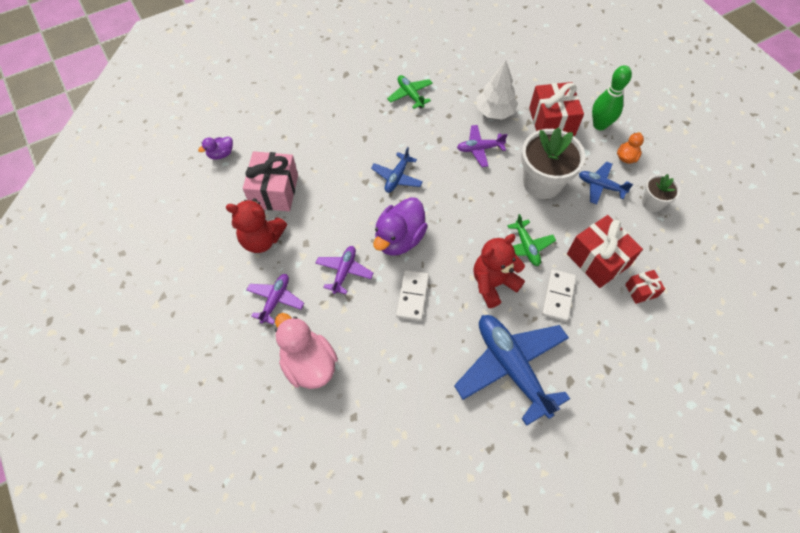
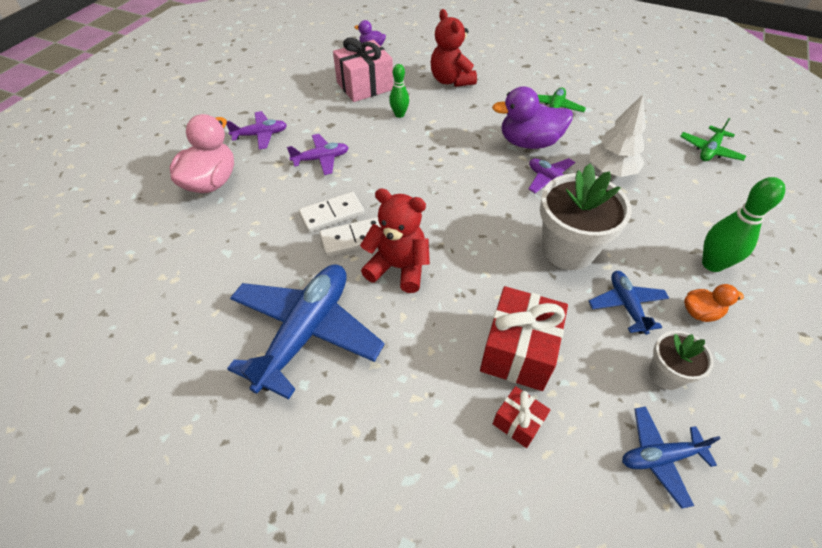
camera: 55 degrees right, 10 degrees down
red teddy bear [226,198,287,253] -> red teddy bear moved to [431,9,477,87]
blue plane [371,147,423,193] -> blue plane moved to [622,407,721,509]
purple duck [373,197,428,256] -> purple duck moved to [492,86,573,149]
green plane [507,214,556,266] -> green plane moved to [680,118,746,161]
red gift [529,82,584,136] -> none
white domino [542,269,576,322] -> white domino moved to [320,217,381,257]
none -> green bowling pin [389,64,409,118]

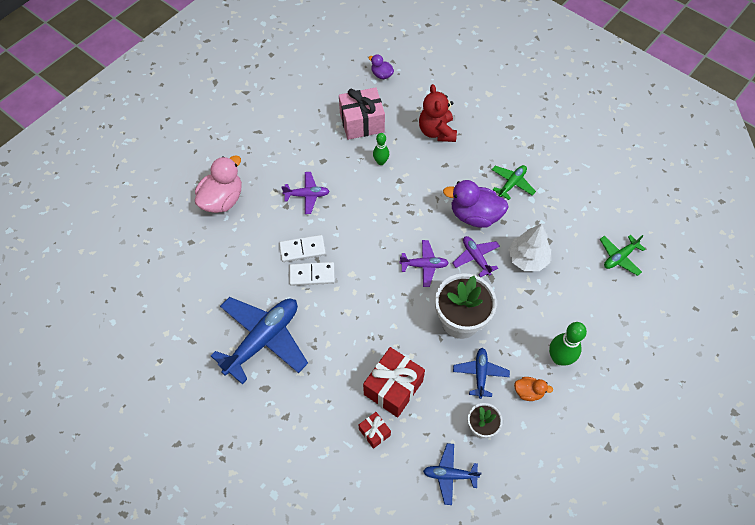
camera: 15 degrees right, 10 degrees up
purple plane [226,111,287,149] -> purple plane moved to [400,240,449,287]
red teddy bear [360,188,430,293] -> none

